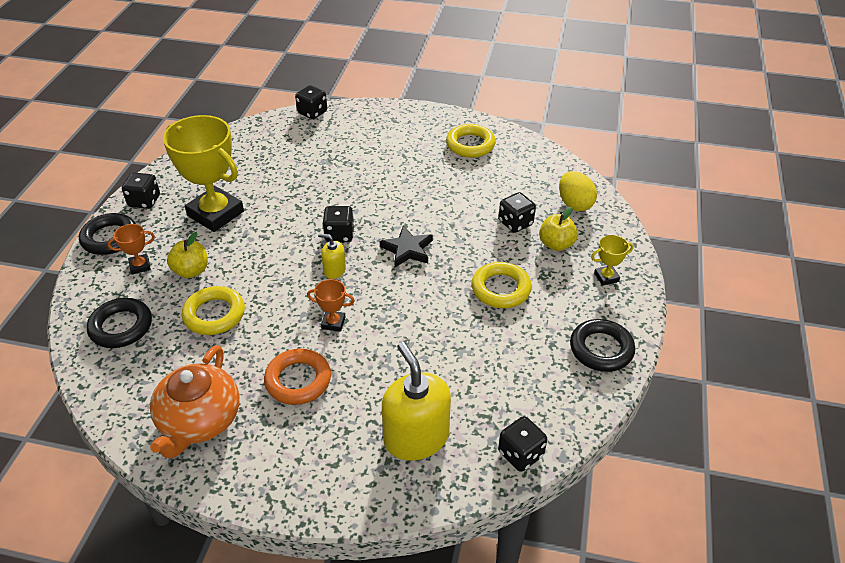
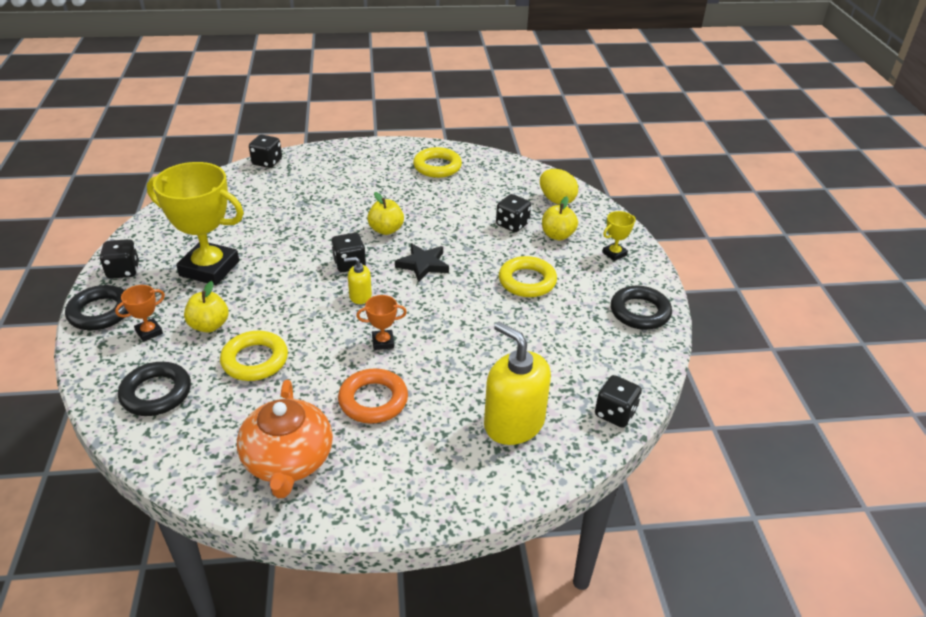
camera: 20 degrees left, 5 degrees down
none -> yellow apple [367,192,404,235]

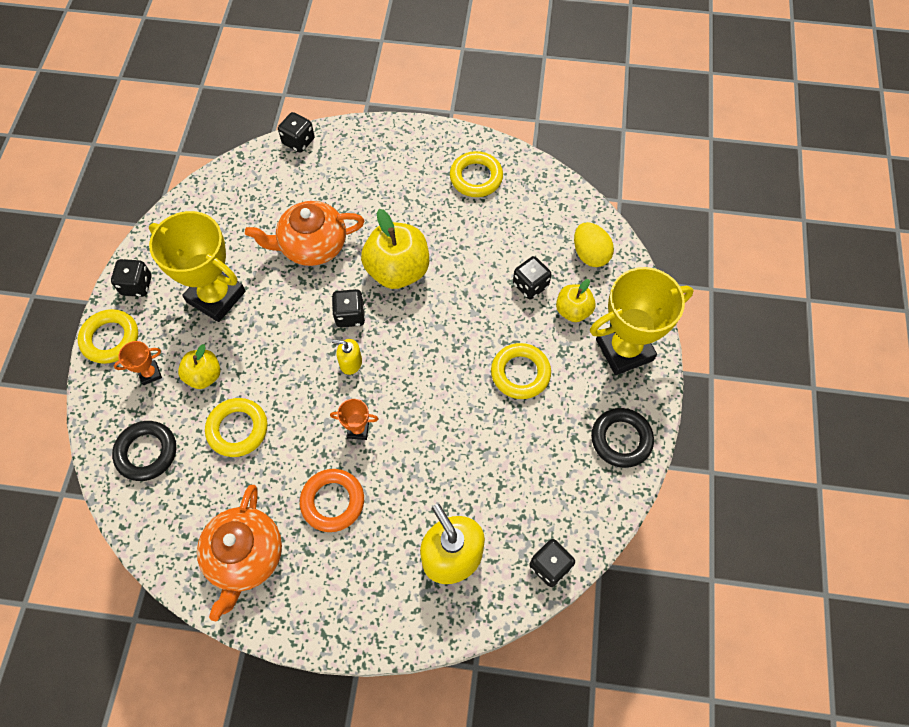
camera: 15 degrees right, 25 degrees up
black ring [65,285,128,330] -> yellow ring [78,309,138,364]
yellow apple [367,192,404,235] -> yellow apple [361,209,429,289], size x1.76
black star [395,243,449,282] -> none
yellow trophy [602,211,636,261] -> yellow trophy [590,267,694,375], size x2.32
none -> orange teapot [245,201,364,266]

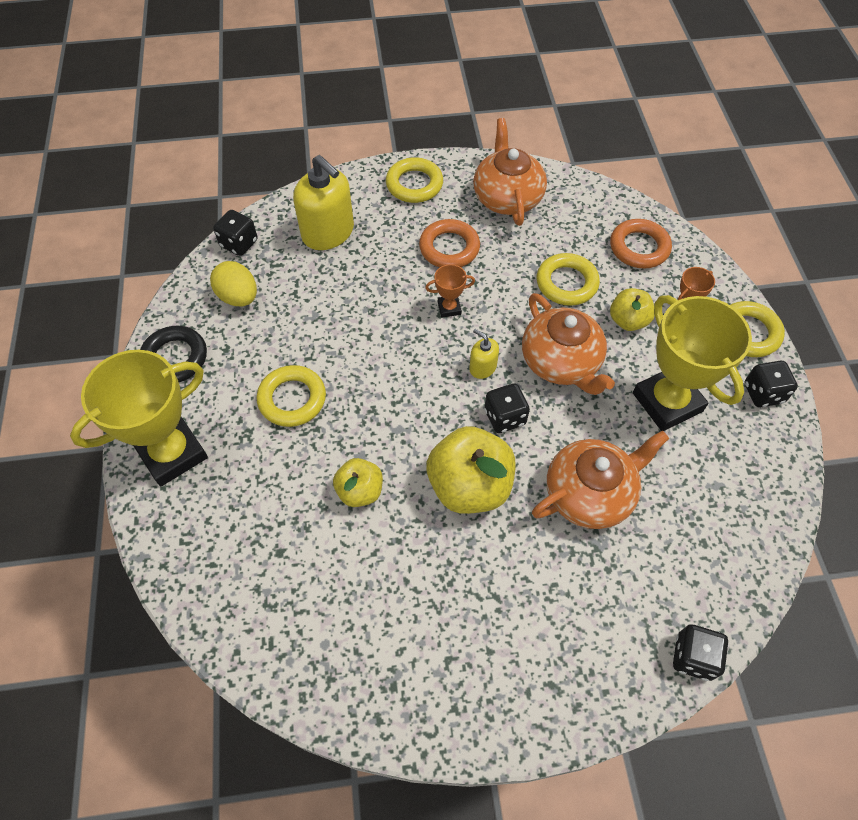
camera: 165 degrees right, 5 degrees down
black ring [112,421,176,481] -> orange ring [610,219,672,269]
yellow trophy [149,211,245,322] -> yellow trophy turned 45 degrees clockwise [633,295,752,431]
yellow soap dispenser [332,339,362,375] -> yellow soap dispenser turned 135 degrees counterclockwise [469,329,499,379]
yellow ring [450,151,503,197] -> yellow ring moved to [386,157,443,203]
black dice [513,256,552,299] -> none
yellow apple [556,279,596,322] -> yellow apple moved to [333,458,383,507]
yellow egg [574,222,614,267] -> yellow egg moved to [210,261,257,306]
none -> orange teapot [522,293,615,395]

